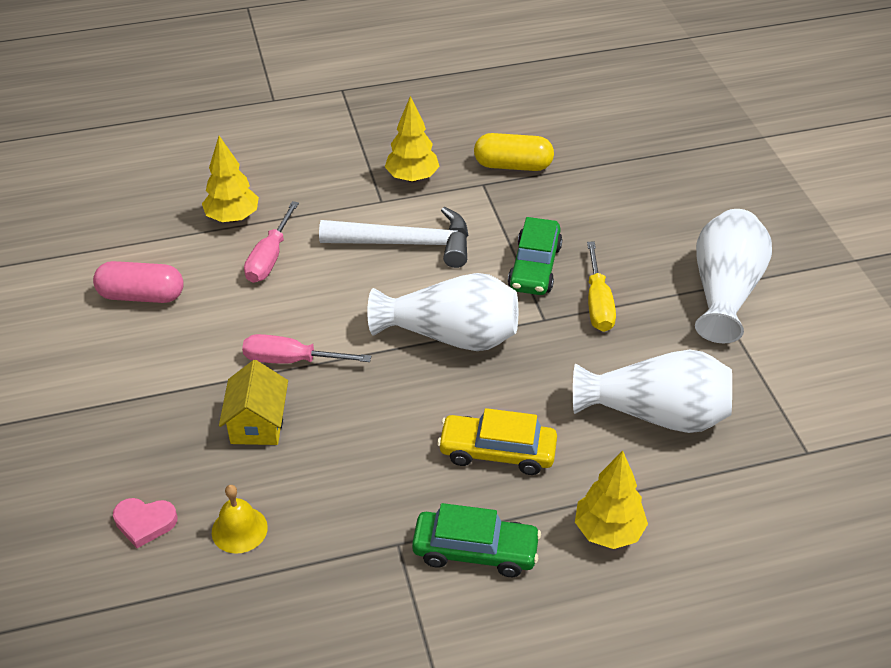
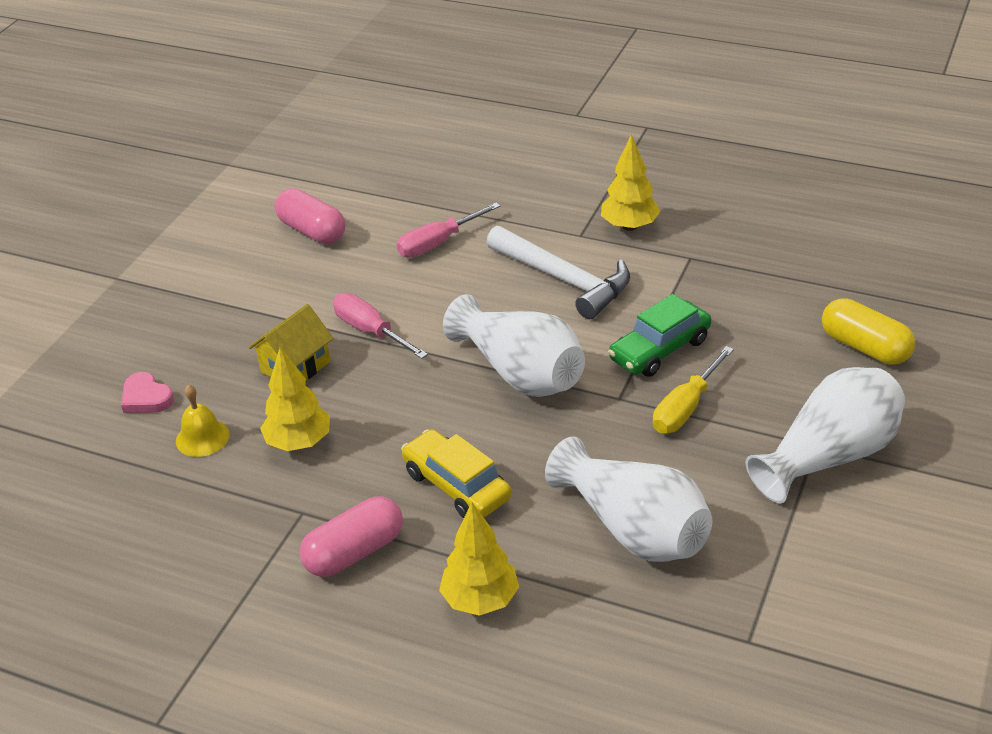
camera: 40 degrees right, 5 degrees down
yellow tree [202,136,259,223] -> yellow tree moved to [260,347,330,451]
green car [412,503,541,577] -> pink capsule [300,496,403,577]
yellow capsule [474,133,554,171] -> yellow capsule moved to [822,298,915,365]

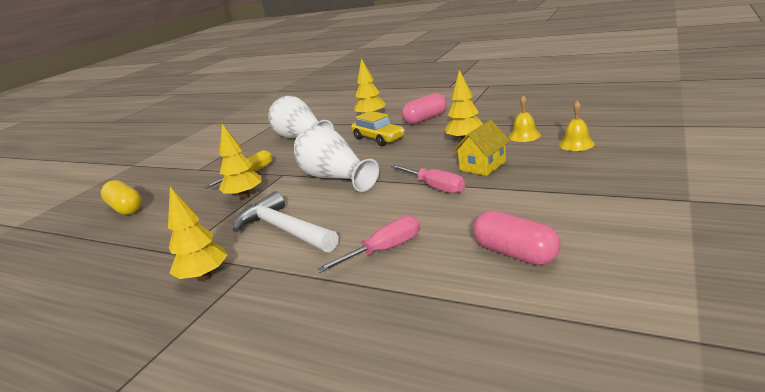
camera: 175 degrees left, 15 degrees down
pink heart [121,372,174,413] -> yellow bell [559,101,595,151]
green car [608,294,711,377] -> yellow tree [219,124,262,199]
white vase [745,367,905,504] -> none

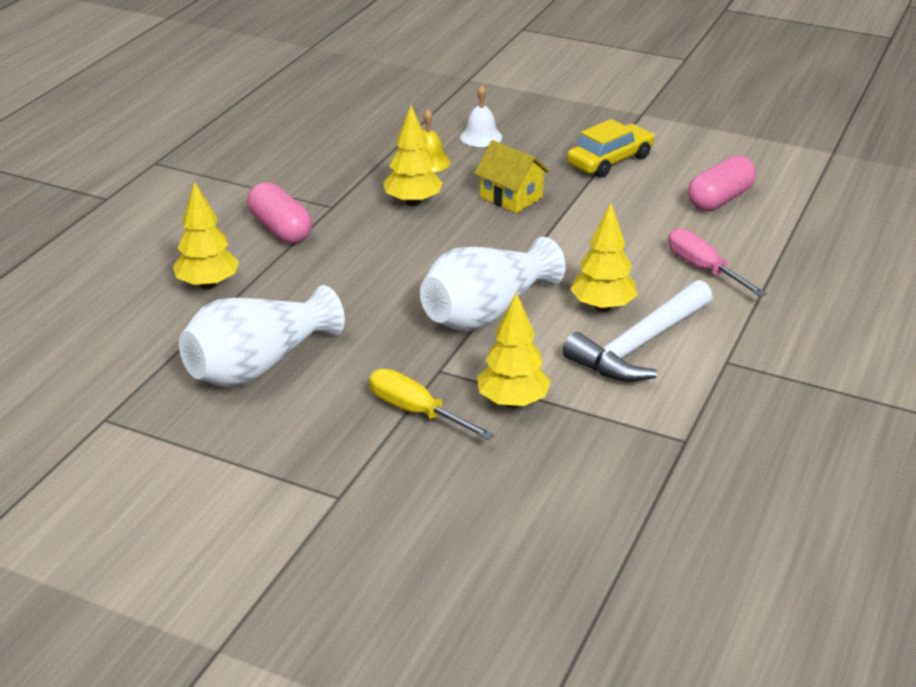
camera: 95 degrees left, 10 degrees up
yellow capsule [101,180,142,215] -> none
yellow tree [168,187,227,281] -> yellow tree moved to [570,203,638,312]
yellow car [351,111,405,146] -> yellow car moved to [567,119,655,178]
pink screwdriver [391,165,465,194] -> none
yellow bell [559,101,595,151] -> white bell [460,85,502,147]

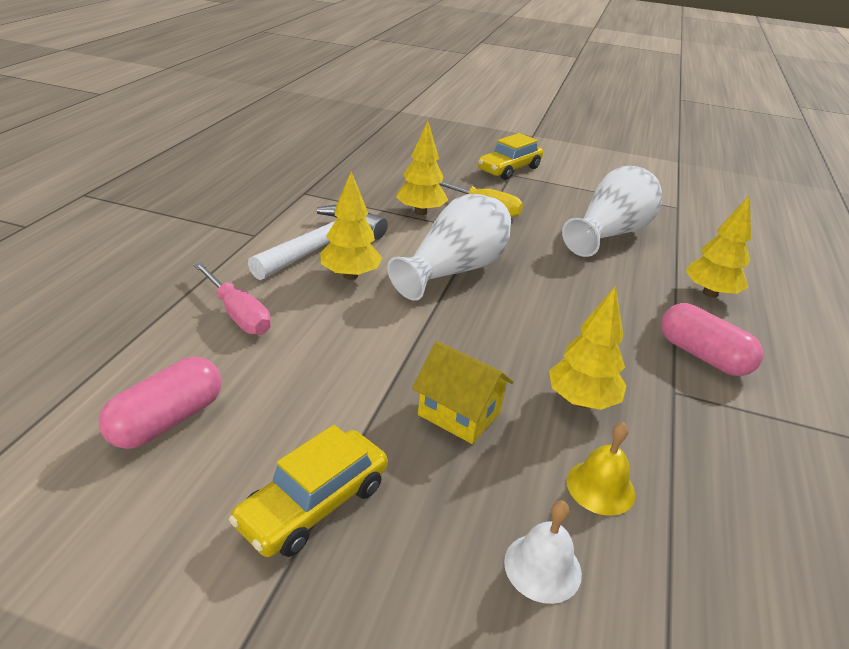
camera: 170 degrees right, 0 degrees up
none -> yellow car [478,133,543,180]

